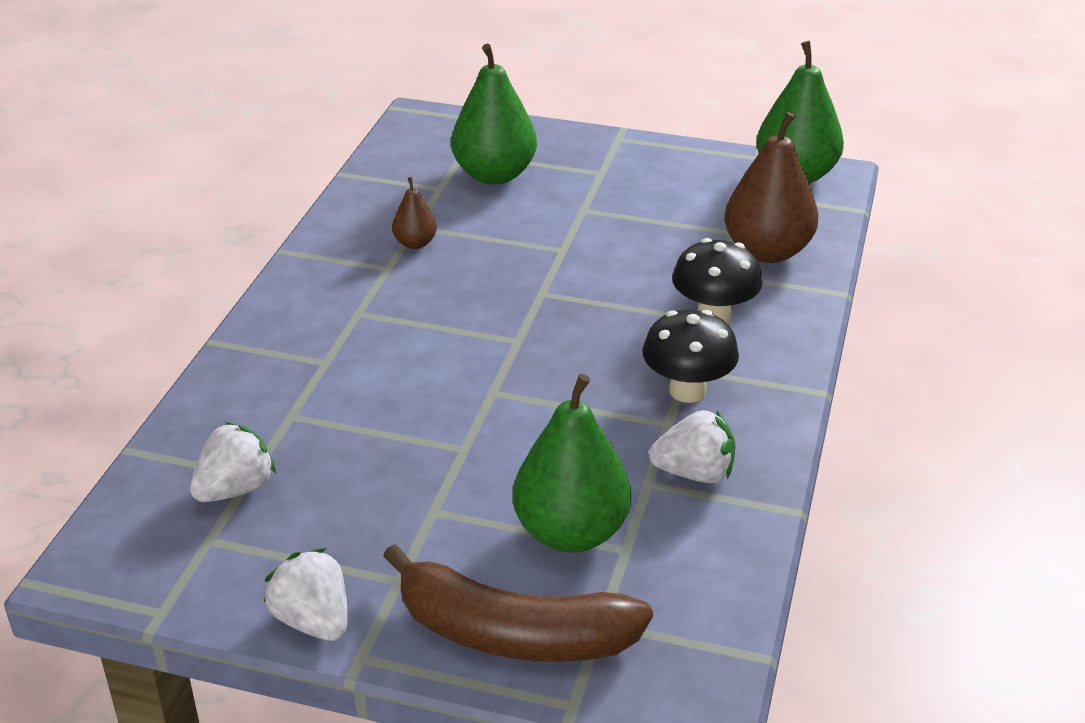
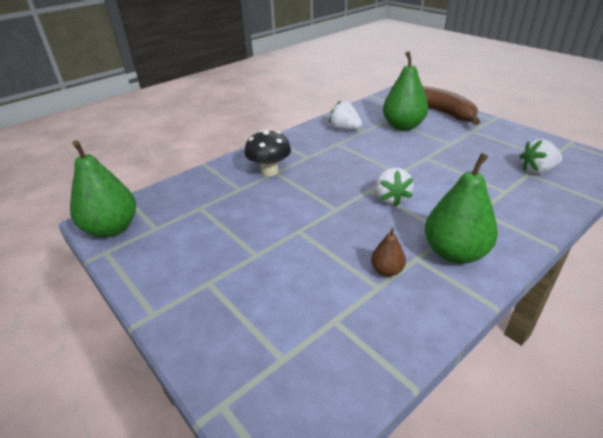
camera: 145 degrees left, 0 degrees up
white strawberry [264,548,348,641] -> white strawberry moved to [376,168,413,206]
green pear [451,44,537,185] -> green pear moved to [425,153,498,264]
black mushroom [642,310,739,403] -> none
brown pear [724,112,818,263] -> none

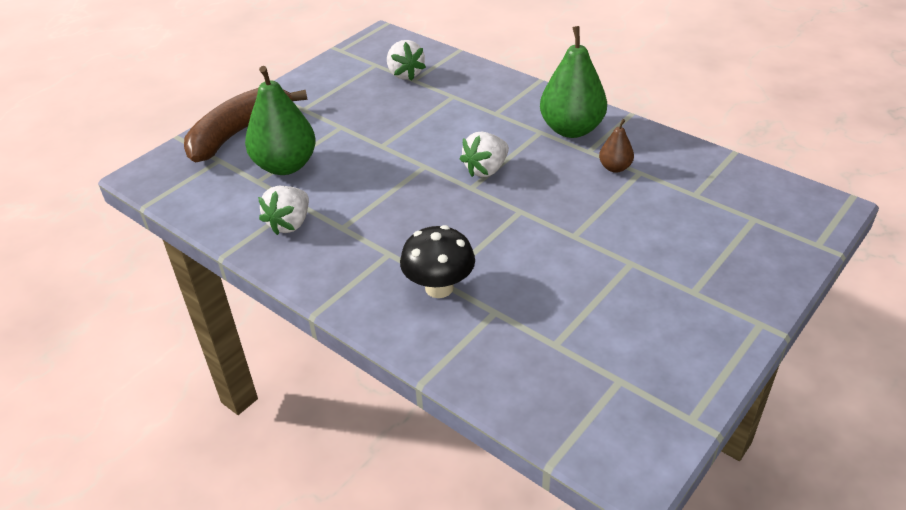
camera: 100 degrees left, 5 degrees up
green pear [70,140,136,238] -> none
white strawberry [376,168,413,206] -> white strawberry turned 150 degrees clockwise [460,132,509,177]

